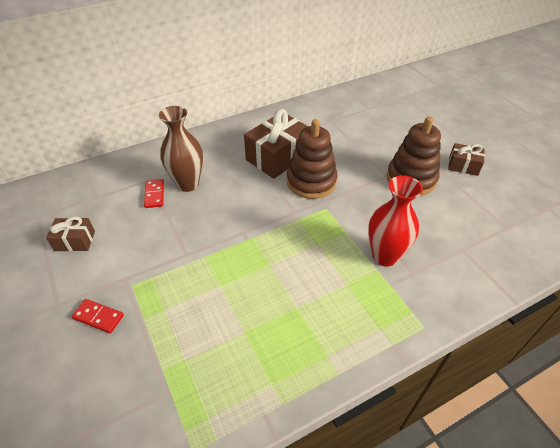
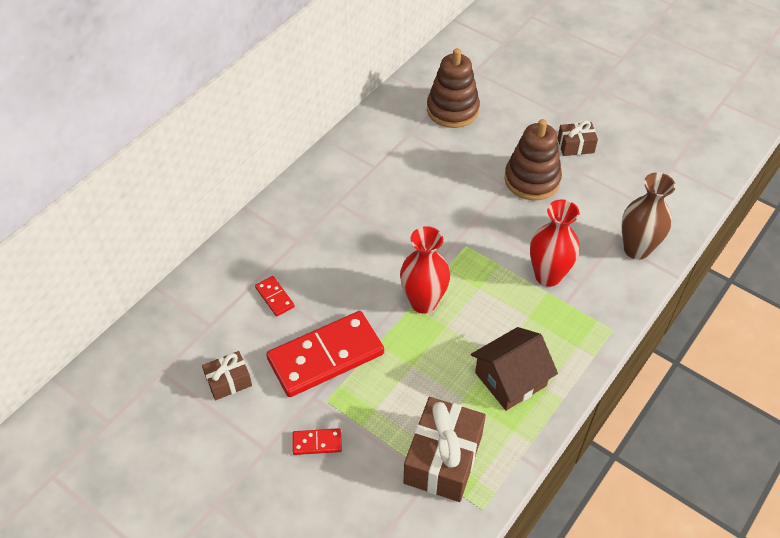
camera: 25 degrees left, 5 degrees up
brown vase [159,106,203,192] -> brown vase moved to [621,173,676,260]
brown gift [244,109,308,179] -> brown gift moved to [404,397,486,502]
brown stacking toy [287,119,337,199] -> brown stacking toy moved to [427,48,480,128]
none -> red domino [266,311,384,397]
none -> red vase [400,226,450,314]
none -> brown house [471,327,558,411]

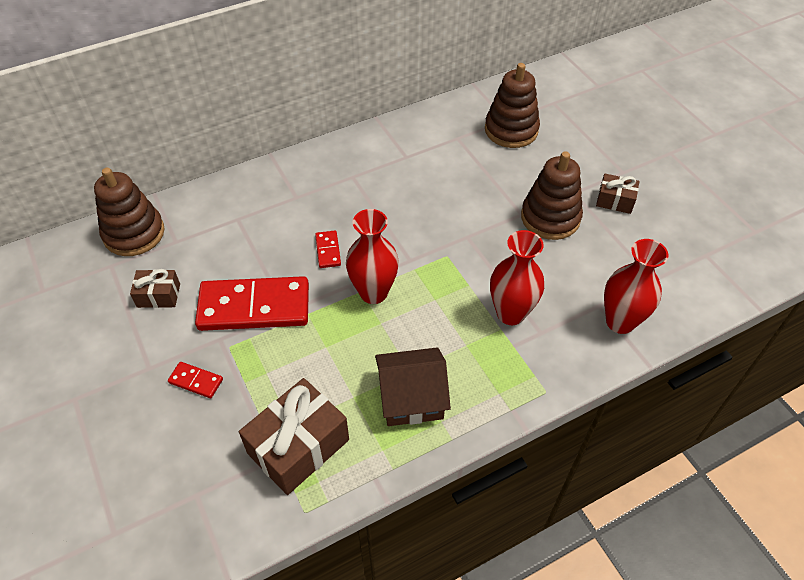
camera: 25 degrees right, 0 degrees up
red domino [255,276,295,316] -> red domino moved to [315,231,341,268]
brown vase [621,173,676,260] -> red vase [604,239,668,334]
none -> brown stacking toy [94,168,165,256]

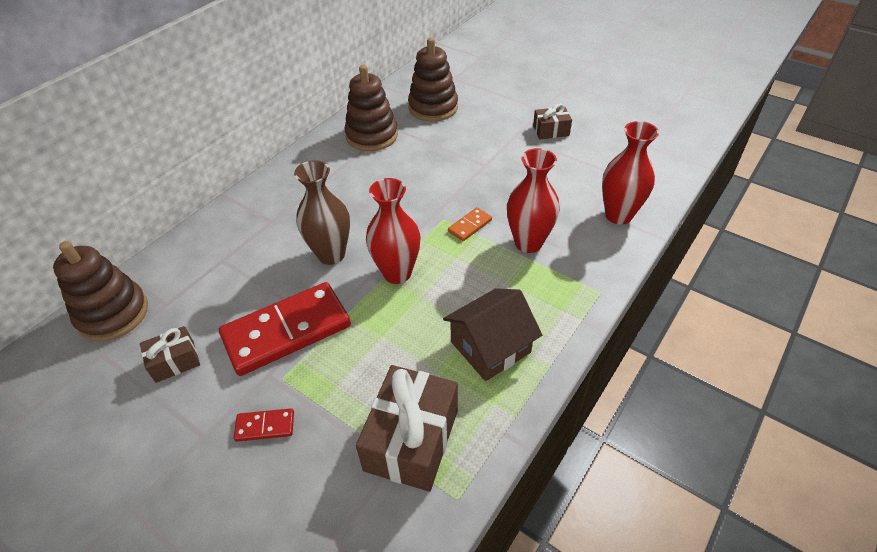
camera: 25 degrees left, 5 degrees down
red domino [315,231,341,268] -> brown vase [294,160,350,265]
brown stacking toy [521,151,583,240] -> brown stacking toy moved to [345,65,398,151]
none -> orange domino [448,207,492,241]

